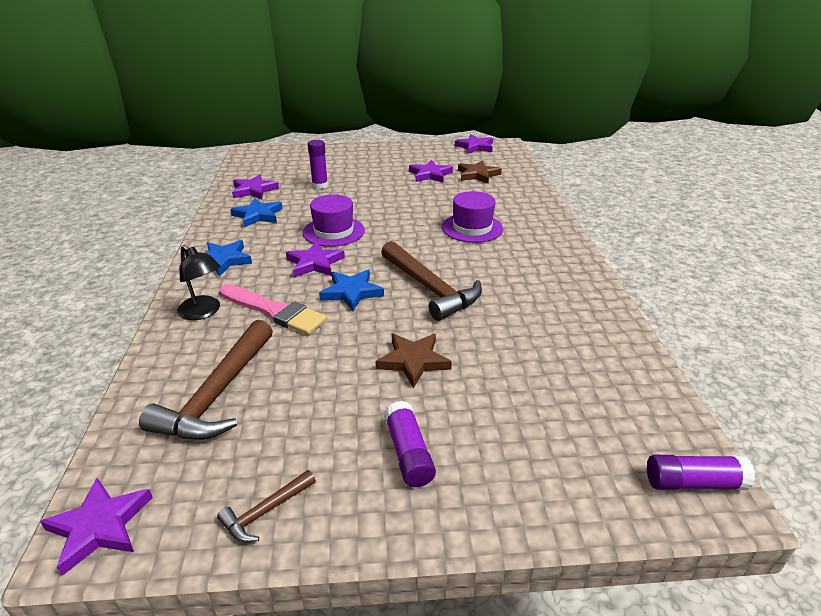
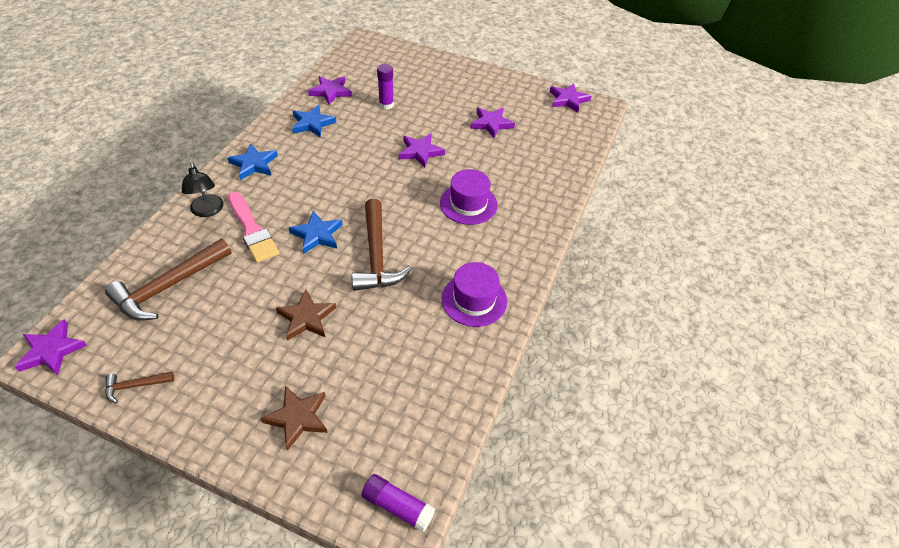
camera: 25 degrees right, 15 degrees up
purple star [286,241,345,277] -> purple star moved to [399,134,445,168]
purple hat [303,194,365,247] -> purple hat moved to [441,262,507,327]
purple glue stick [384,401,436,487] -> none
brown star [458,160,502,184] -> brown star moved to [261,386,328,451]

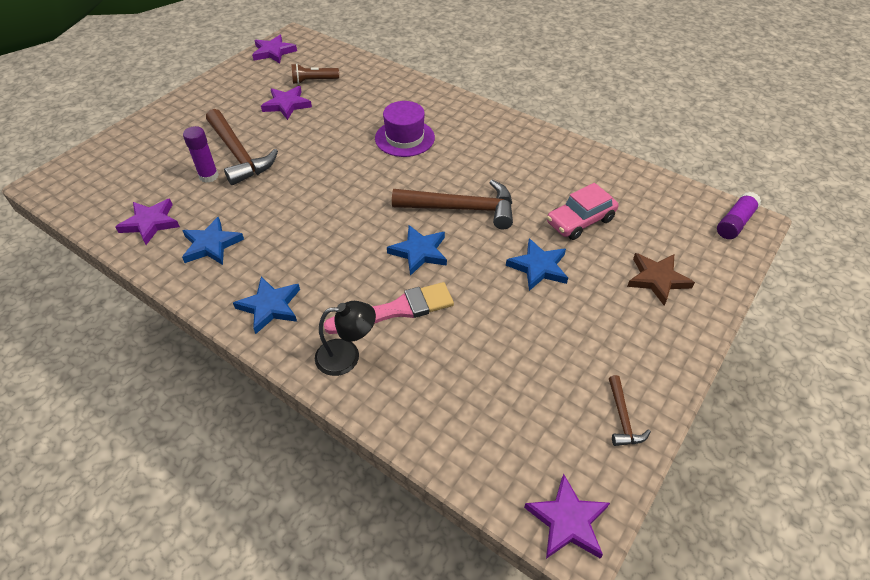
camera: 75 degrees left, 0 degrees up
brown hammer [105,239,232,321] -> brown hammer moved to [206,109,278,185]
brown star [276,290,336,341] -> blue star [506,238,568,291]
purple star [399,134,445,168] -> none
purple hat [441,262,507,327] -> none
none -> brown flashlight [291,63,339,84]
none -> pink car [547,183,618,240]

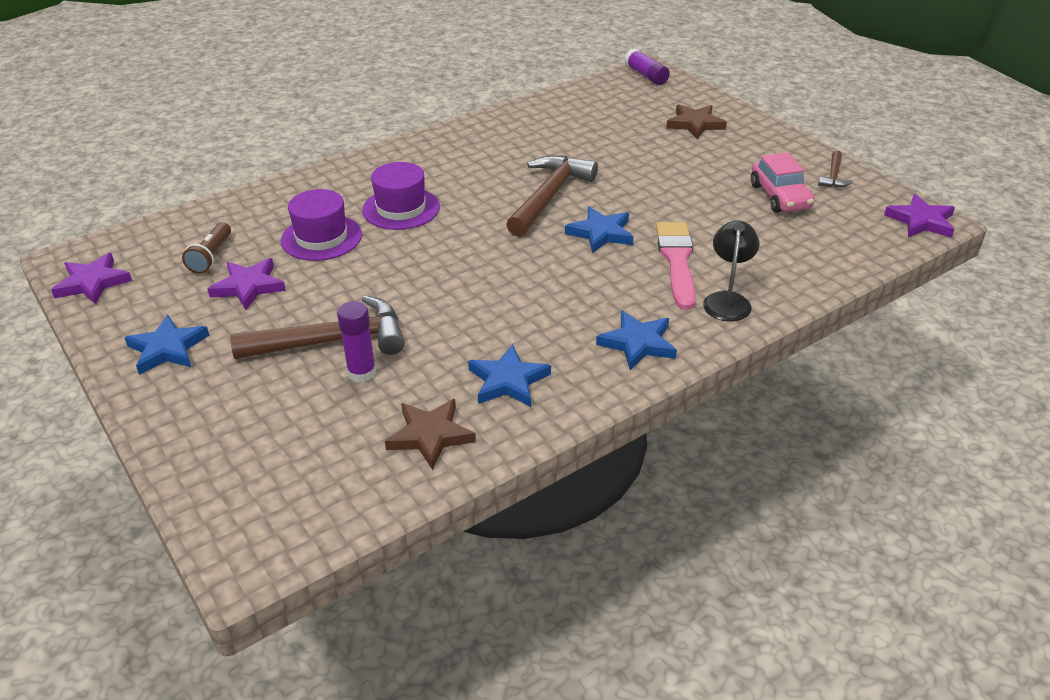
camera: 70 degrees left, 10 degrees down
purple star [115,199,180,245] -> brown star [385,399,476,470]
blue star [506,238,568,291] -> blue star moved to [125,315,209,375]
pink car [547,183,618,240] -> pink car moved to [751,152,815,213]
brown hammer [609,375,651,446] -> brown hammer turned 90 degrees clockwise [818,150,853,188]
none -> purple hat [281,189,362,261]

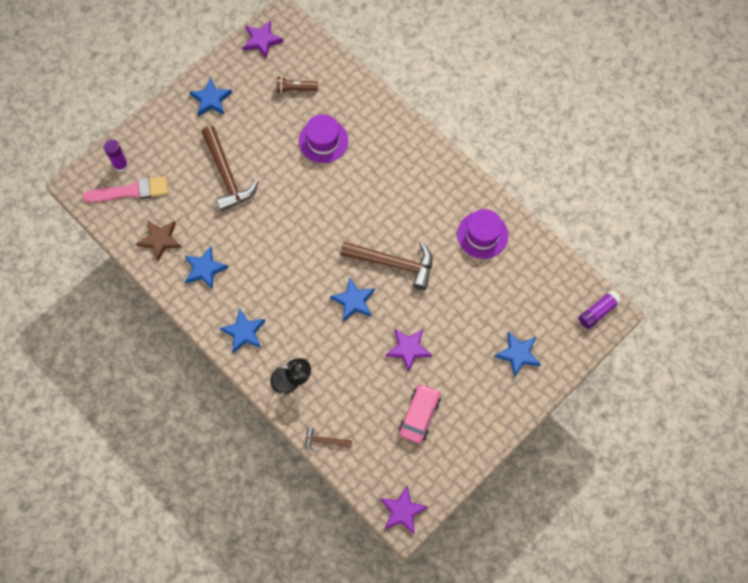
camera: 80 degrees right, 30 degrees up
purple star [208,258,286,310] -> purple star moved to [386,329,432,372]
purple glue stick [337,301,376,382] -> purple glue stick moved to [104,139,128,172]
purple hat [362,162,440,230] -> purple hat moved to [457,209,508,259]
pink brush [656,222,696,310] -> pink brush moved to [82,176,168,203]
brown star [666,104,727,139] -> blue star [494,332,541,377]
pink car [751,152,815,213] -> pink car turned 135 degrees clockwise [399,383,441,443]
brown hammer [818,150,853,188] -> brown hammer moved to [305,428,352,452]

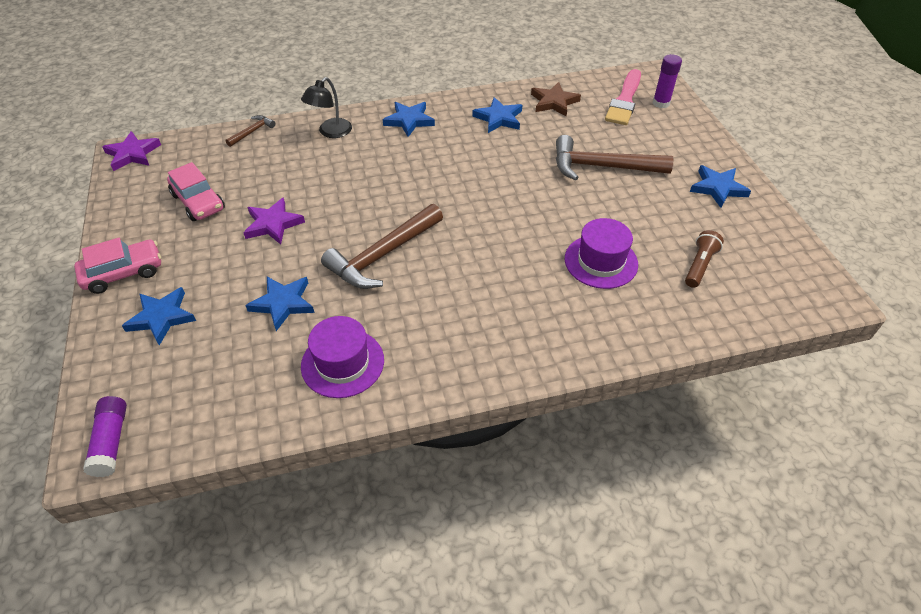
camera: 120 degrees right, 20 degrees down
purple star [243,21,284,59] -> none
blue star [330,278,375,321] -> blue star moved to [245,277,315,331]
none -> pink car [74,238,161,294]

